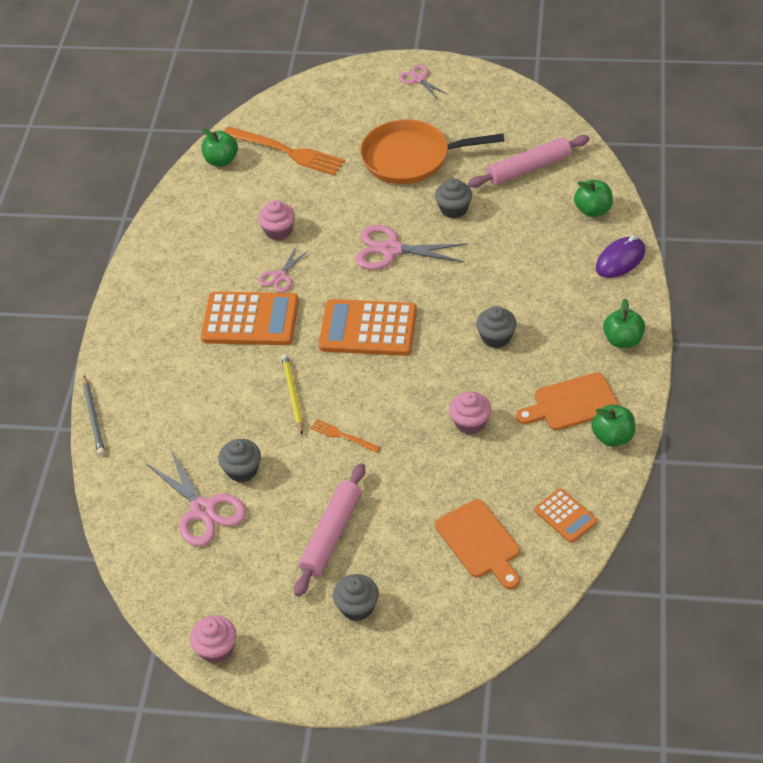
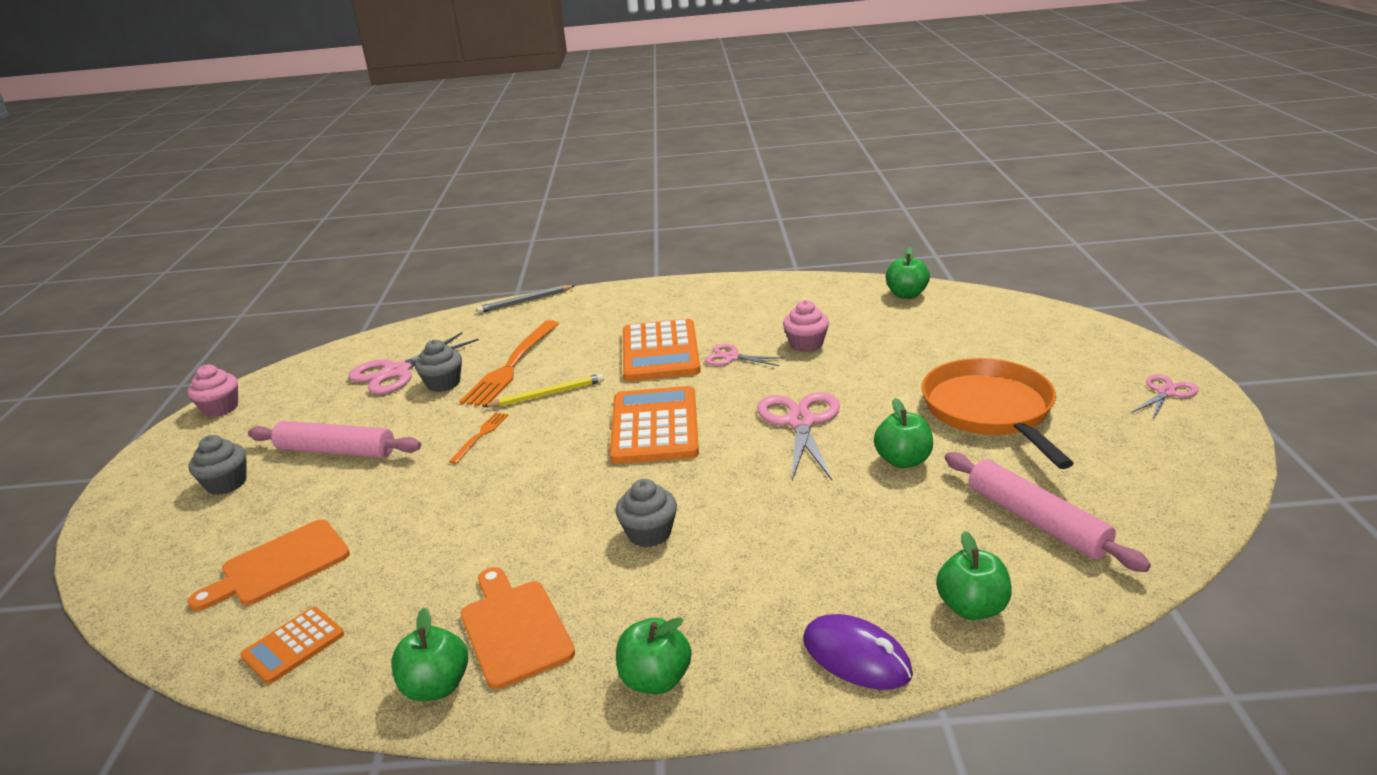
camera: 80 degrees right, 20 degrees down
orange fork [224,126,345,175] -> orange fork moved to [459,320,559,407]
grey cupcake [435,178,472,218] -> green apple [874,398,933,468]
pink cupcake [449,391,491,435] -> none

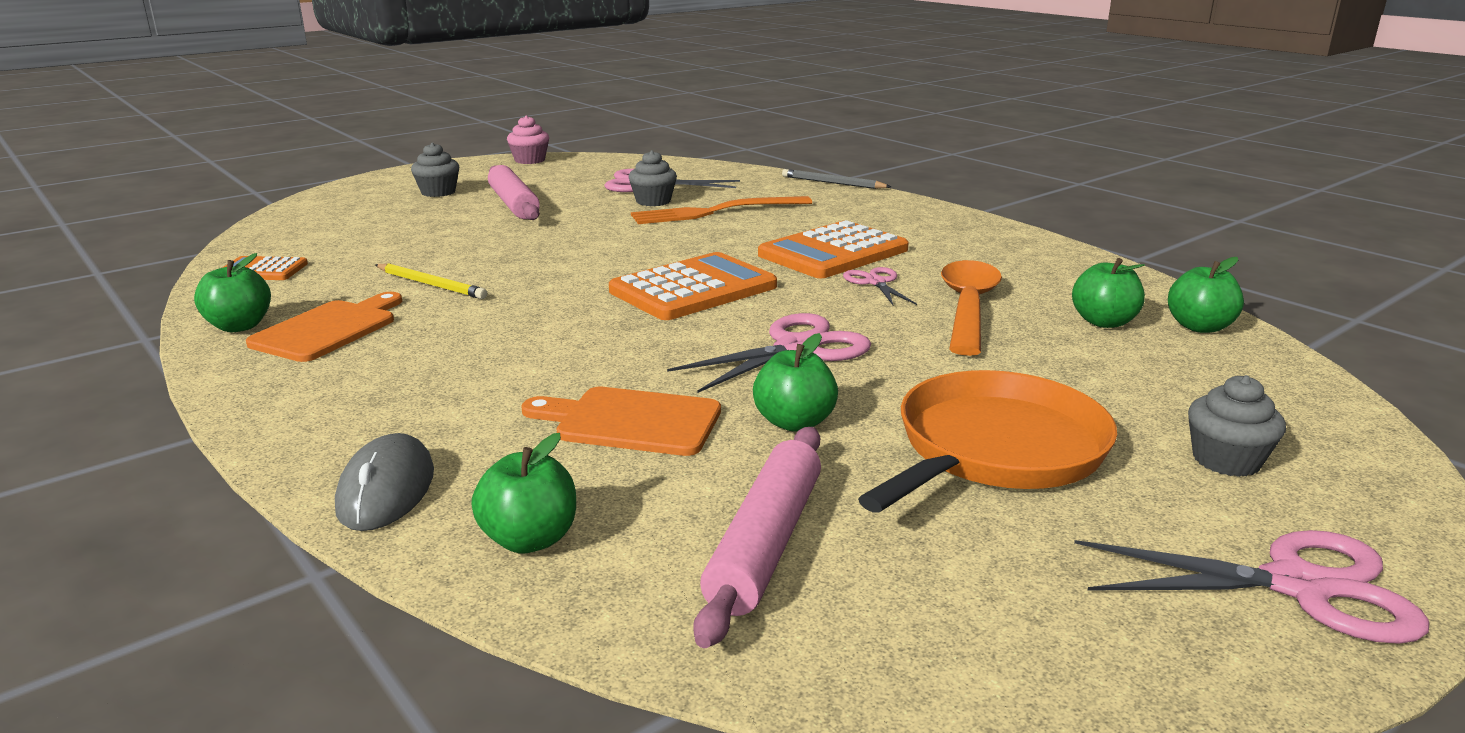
camera: 50 degrees right, 5 degrees down
orange cutting board [188,520,350,611] -> orange cutting board moved to [521,387,721,456]
orange fork [449,412,508,464] -> none
yellow pencil [483,374,604,407] -> yellow pencil moved to [376,263,487,299]
grey cupcake [616,479,677,547] -> grey cupcake moved to [1188,375,1286,477]
green apple [616,617,691,694] -> green apple moved to [1072,258,1145,328]
pink cupcake [783,300,829,352] -> orange spoon [941,260,1002,356]
purple mouse [803,614,913,690] -> grey mouse [335,433,434,531]
pink scissors [1131,374,1199,420] -> pink scissors [1074,530,1429,644], size x1.74

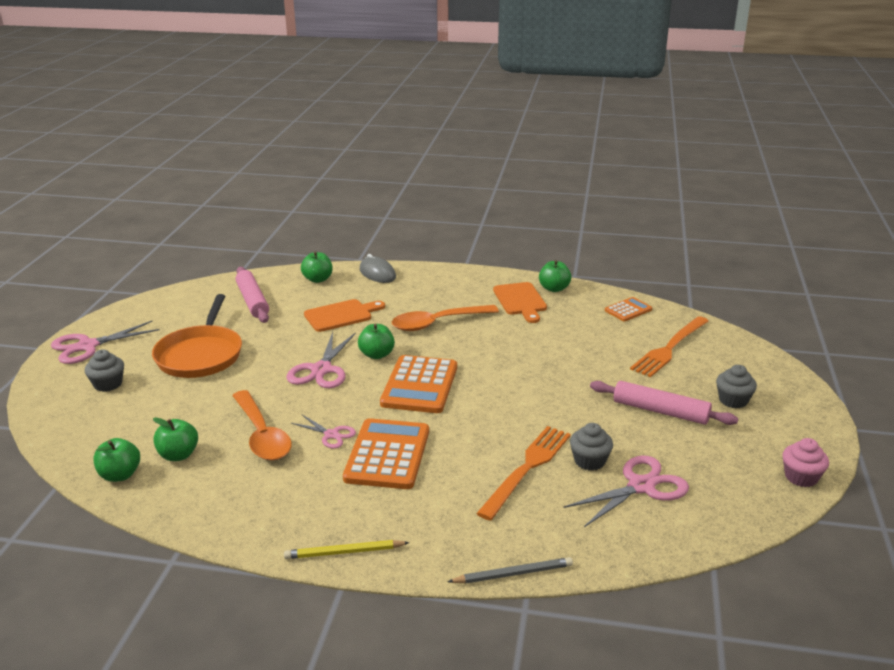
camera: 140 degrees right, 5 degrees up
yellow pencil [376,263,487,299] -> yellow pencil moved to [284,540,410,559]
green apple [753,333,838,432] -> green apple moved to [358,324,395,359]
none -> orange spoon [392,305,499,331]
none -> orange fork [630,316,709,377]

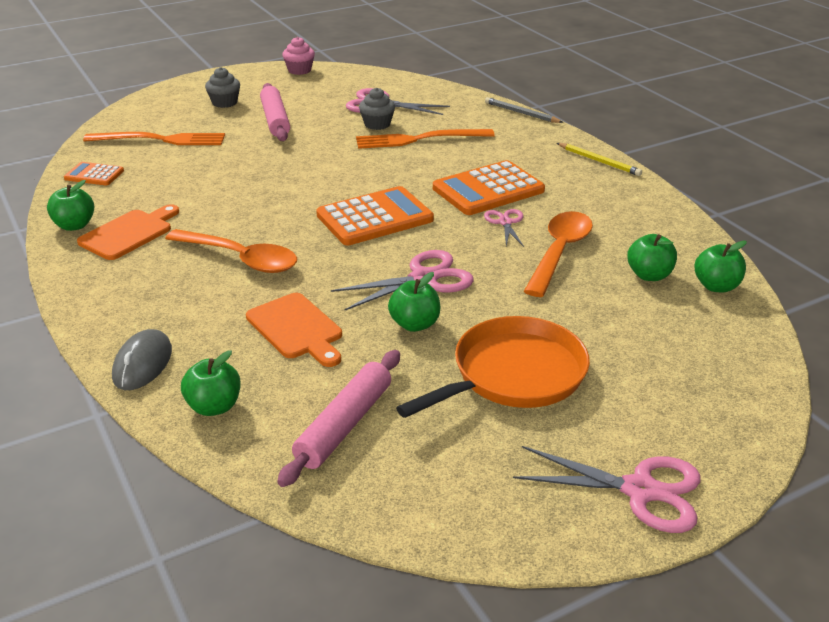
camera: 130 degrees left, 5 degrees up
grey cupcake [85,349,124,392] -> none
orange cutting board [304,299,385,332] -> orange cutting board turned 150 degrees counterclockwise [246,293,342,367]
green apple [358,324,395,359] -> green apple moved to [388,272,440,332]

